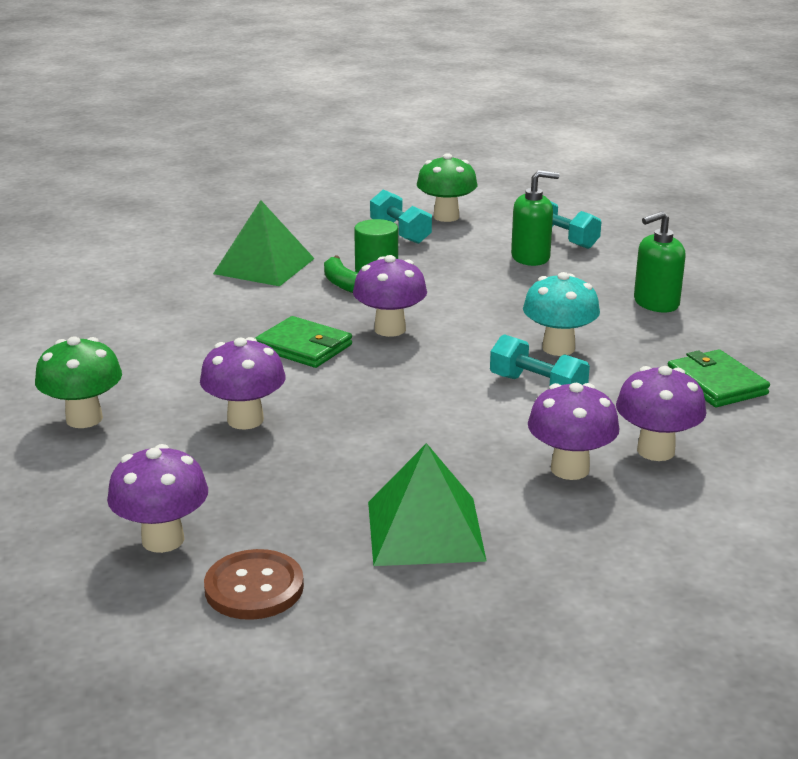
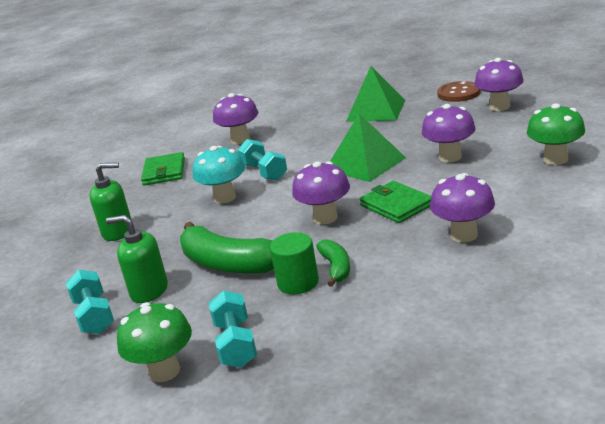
camera: 155 degrees left, 0 degrees up
green pyramid [213,200,315,286] -> green pyramid moved to [330,114,406,182]
purple mushroom [528,383,620,480] -> purple mushroom moved to [430,173,495,242]
none -> green banana [180,221,274,274]

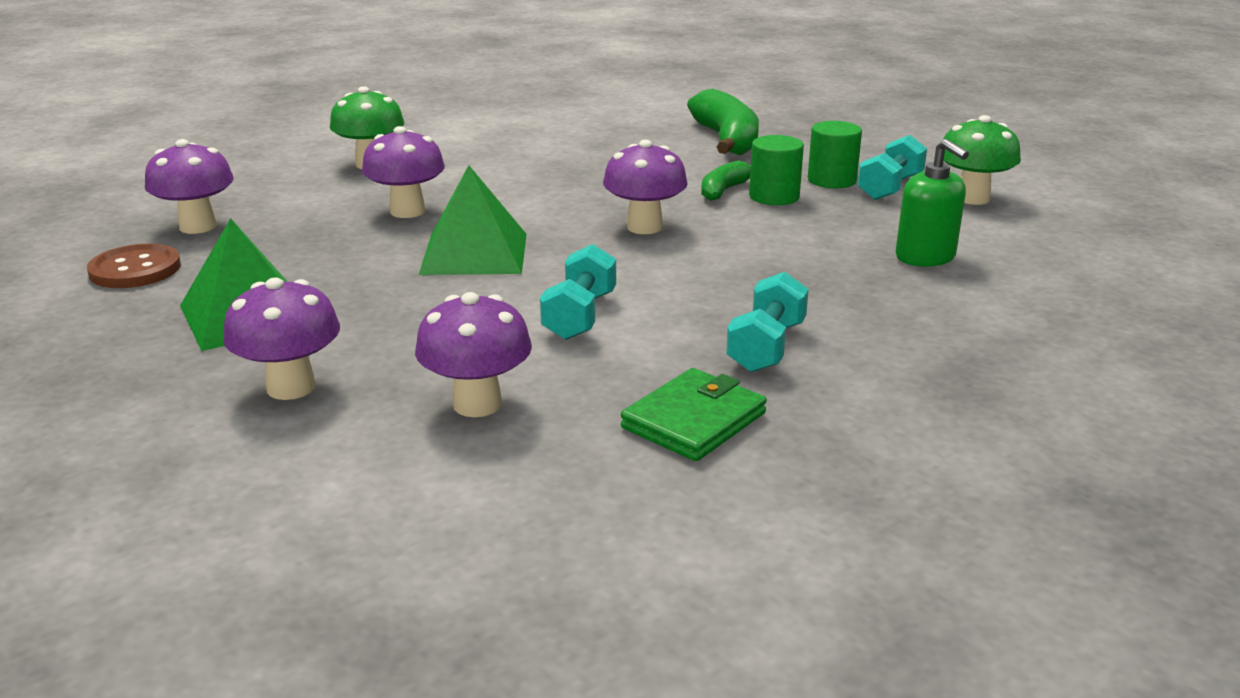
camera: 140 degrees left, 0 degrees up
turquoise dumbbell [65,270,114,334] -> turquoise dumbbell moved to [726,272,809,373]
green soap dispenser [89,162,132,241] -> none
green banana [180,221,274,274] -> green banana moved to [687,89,759,155]
turquoise mushroom [193,146,245,204] -> none
green wallet [360,181,431,223] -> none
purple mushroom [430,173,495,242] -> purple mushroom moved to [223,277,340,400]
none -> green cylinder [808,121,862,188]

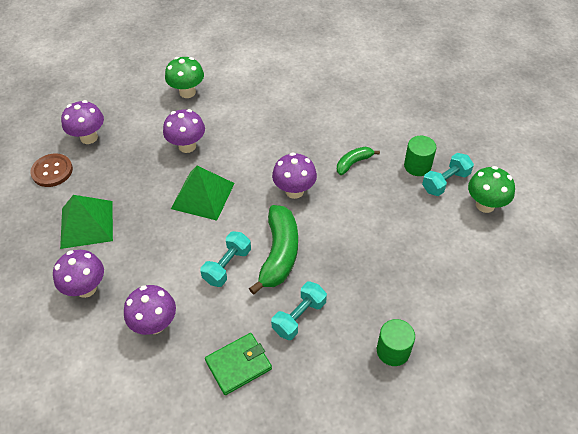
camera: 20 degrees right, 25 degrees up
green banana [687,89,759,155] -> green banana moved to [249,205,298,295]
green cylinder [749,135,804,205] -> green cylinder moved to [377,319,415,366]
green soap dispenser [896,139,969,267] -> none

